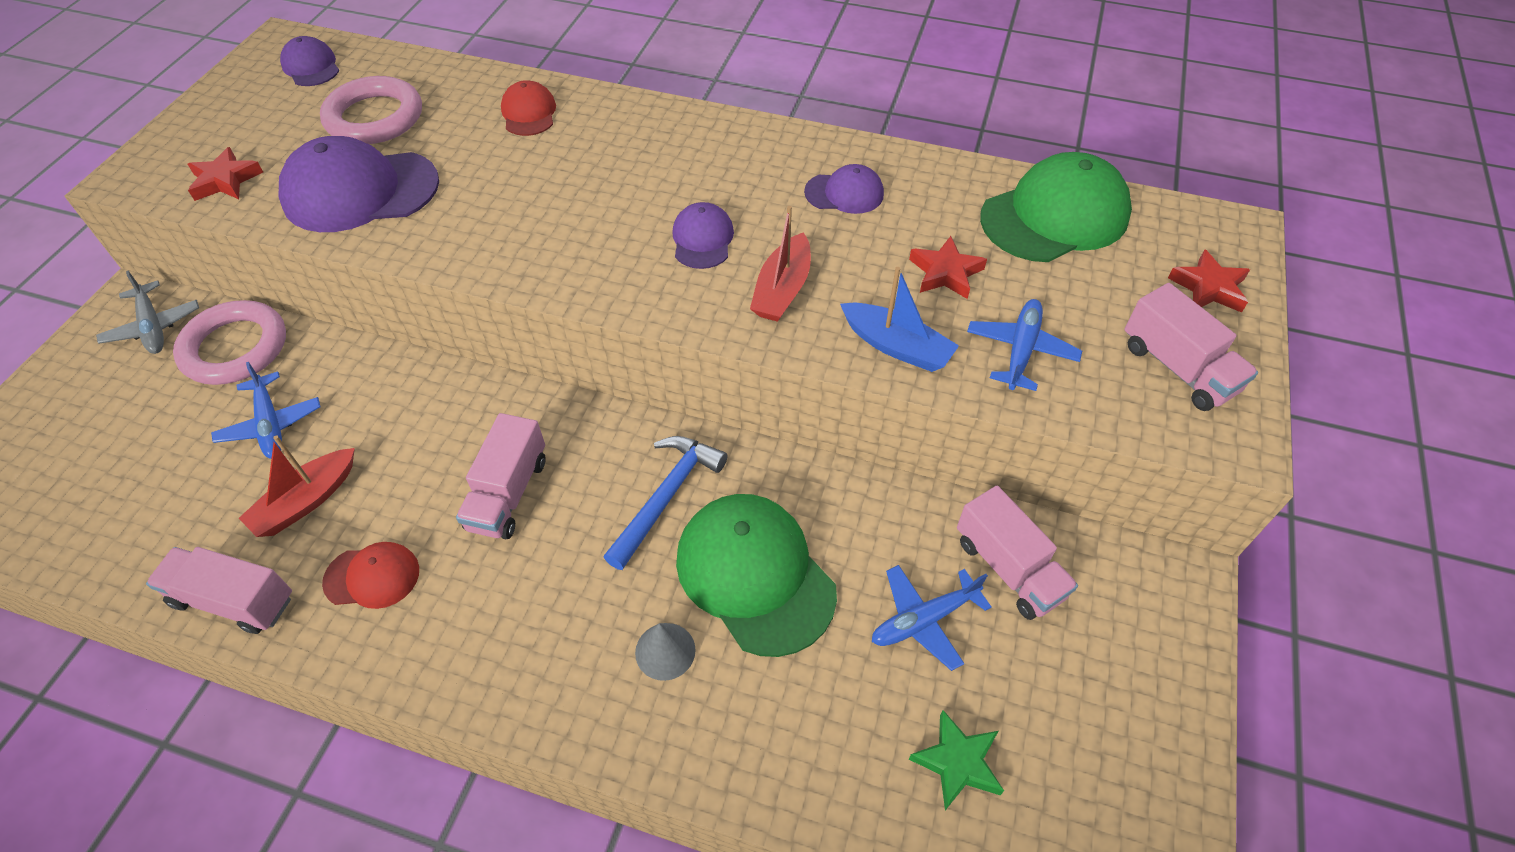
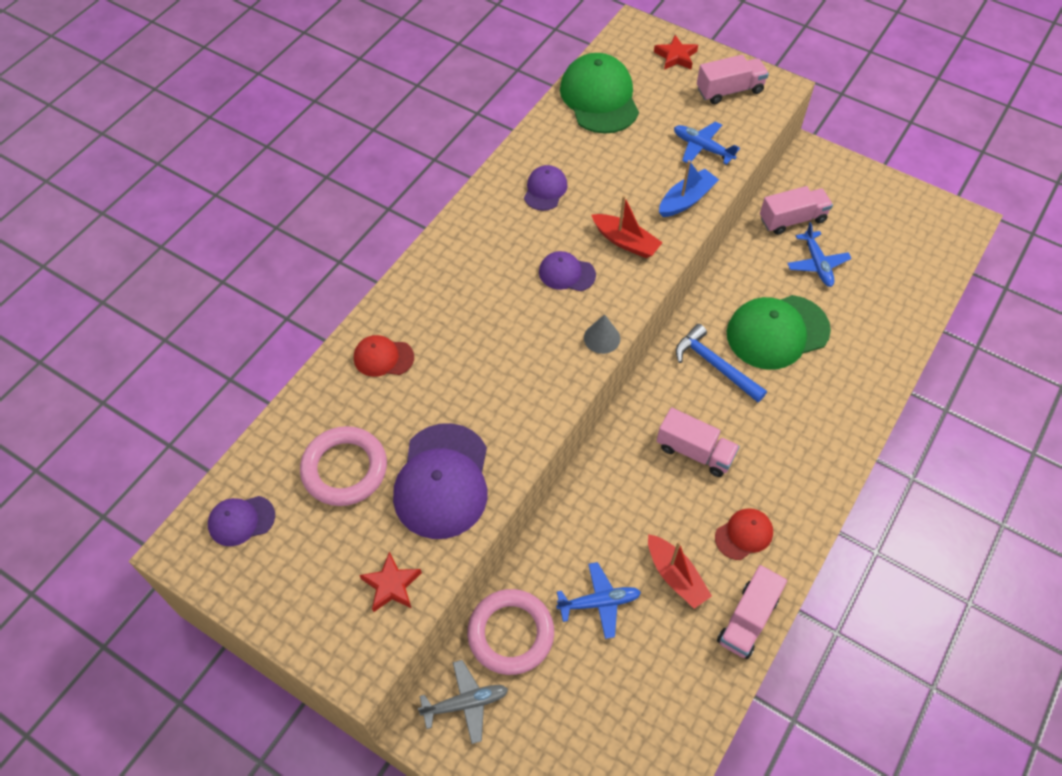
camera: 75 degrees left, 5 degrees up
red cap [322,542,419,609] -> red cap turned 45 degrees clockwise [715,508,773,560]
grey cone [635,623,696,681] -> grey cone moved to [584,314,620,354]
red star [909,236,987,299] -> none
green star [909,710,1004,810] -> none

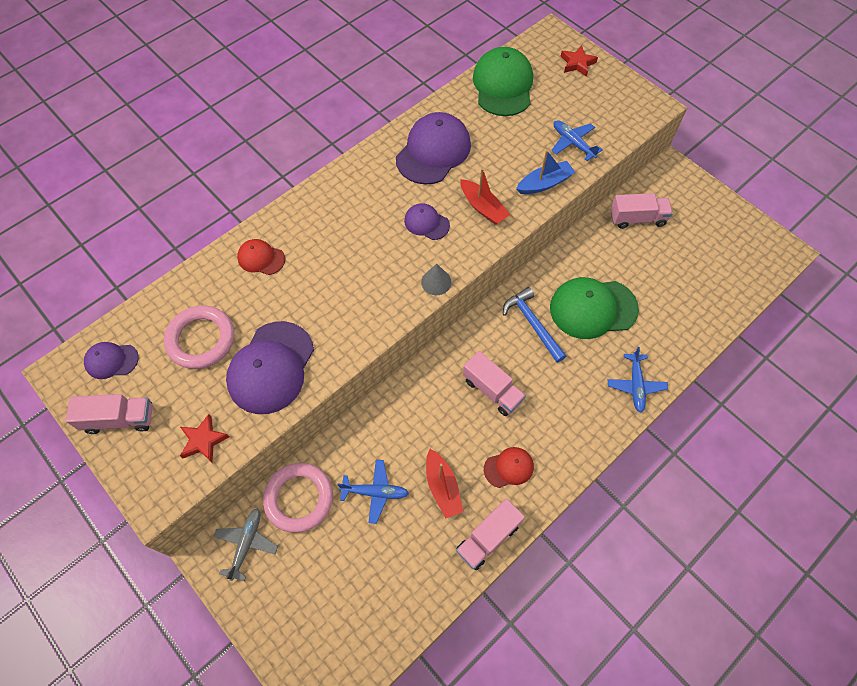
camera: 15 degrees right, 5 degrees up
grey plane [418,660,508,744] -> grey plane turned 75 degrees counterclockwise [213,508,278,581]
purple cap [524,165,568,211] -> purple cap [396,112,471,185], size x1.93
pink truck [697,55,769,104] -> pink truck moved to [65,394,153,434]
blue plane [787,222,851,287] -> blue plane moved to [607,347,668,413]

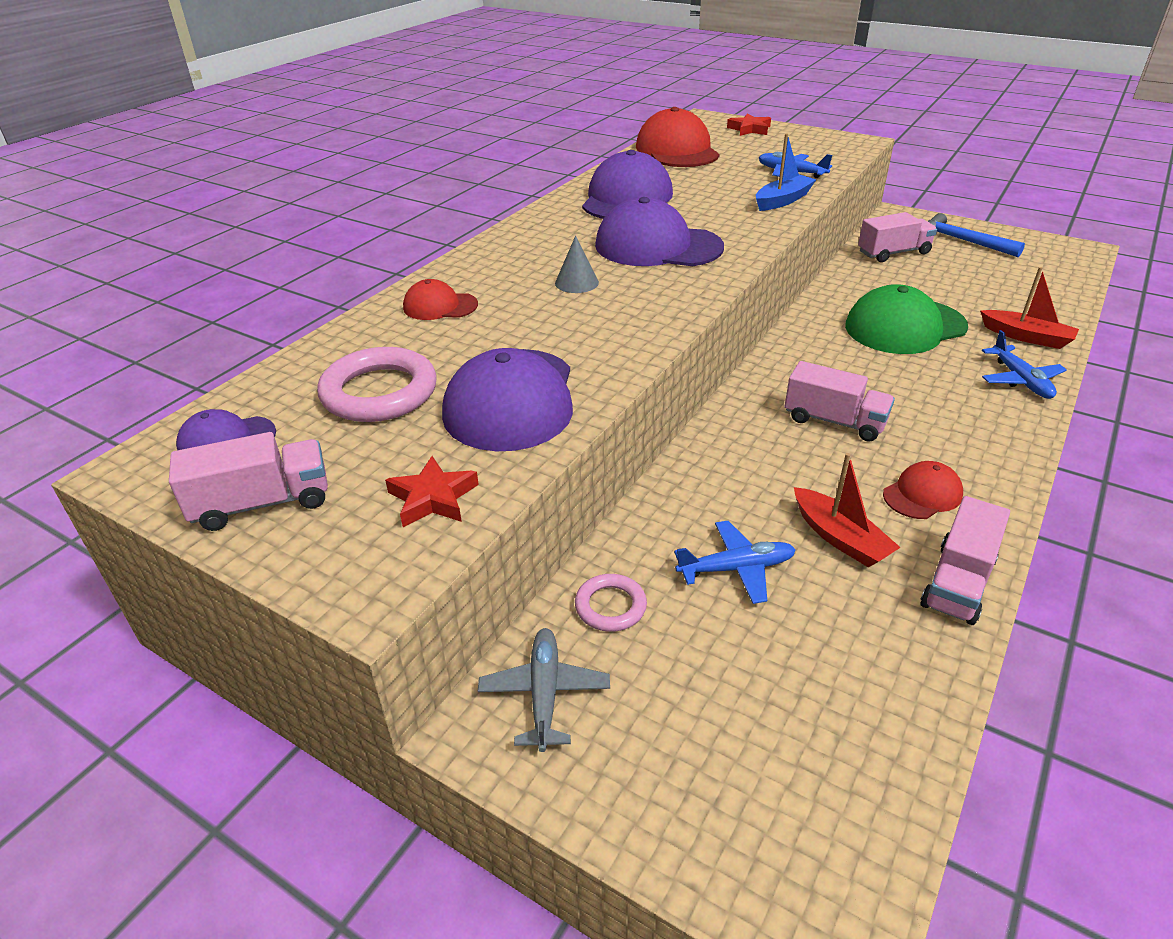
camera: 15 degrees left, 25 degrees down
pink ring [263,463,333,533] -> pink ring [575,574,647,632], size x0.56
purple cap [404,203,450,240] -> purple cap [595,197,724,266], size x1.93
grey cone [421,264,452,295] -> grey cone moved to [555,236,599,293]
red boat [460,168,510,224] -> red boat moved to [980,267,1079,349]
green cap [473,47,533,116] -> red cap [636,107,720,167]
blue hammer [503,287,566,363] -> blue hammer moved to [928,213,1025,257]

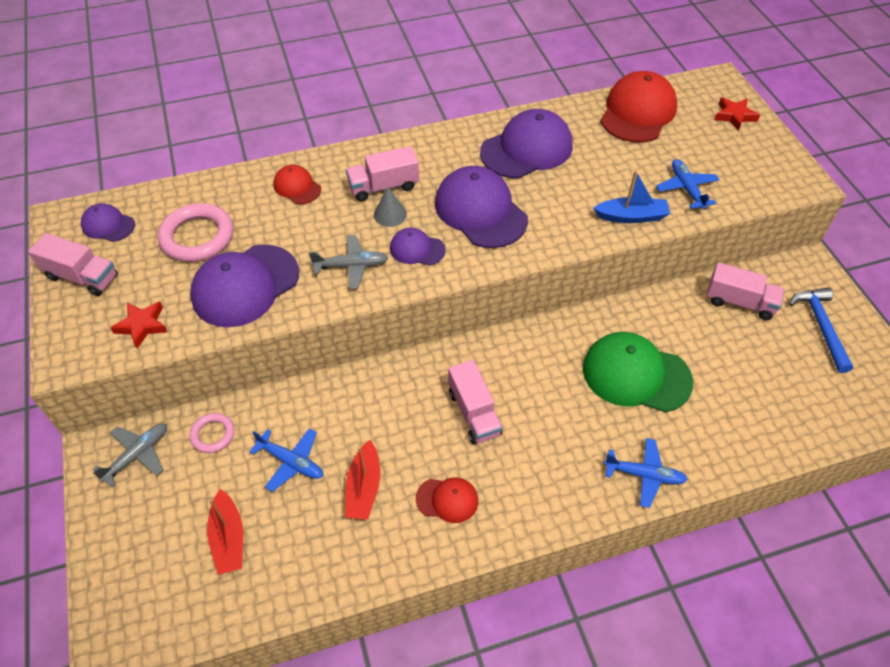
camera: 40 degrees right, 15 degrees up
pink truck [920,496,1010,625] -> pink truck moved to [346,146,419,202]
red boat [980,267,1079,349] -> red boat moved to [207,489,243,575]
blue plane [982,330,1067,399] -> blue plane turned 105 degrees counterclockwise [604,438,688,508]
none -> grey plane [309,235,389,289]
none -> purple cap [390,228,446,266]

